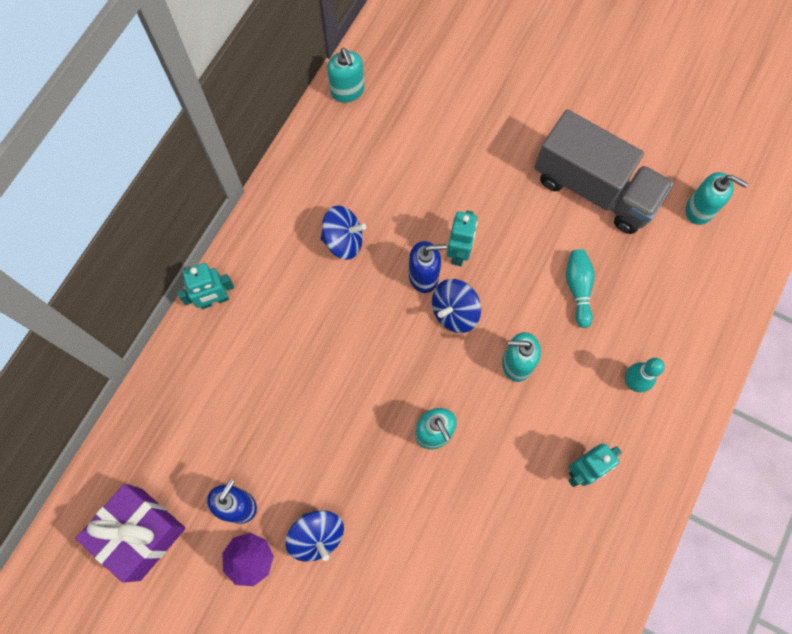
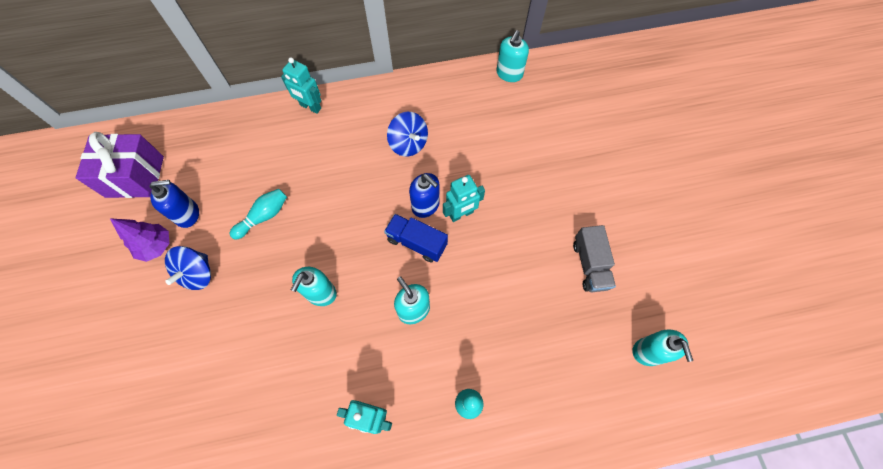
camera: 50 degrees right, 5 degrees down
blue spinning top [432,279,481,333] -> blue truck [384,214,448,262]
grey truck [534,109,673,234] -> grey truck [573,225,616,292], size x0.53
turquoise bowling pin [566,249,595,328] -> turquoise bowling pin moved to [230,189,287,240]

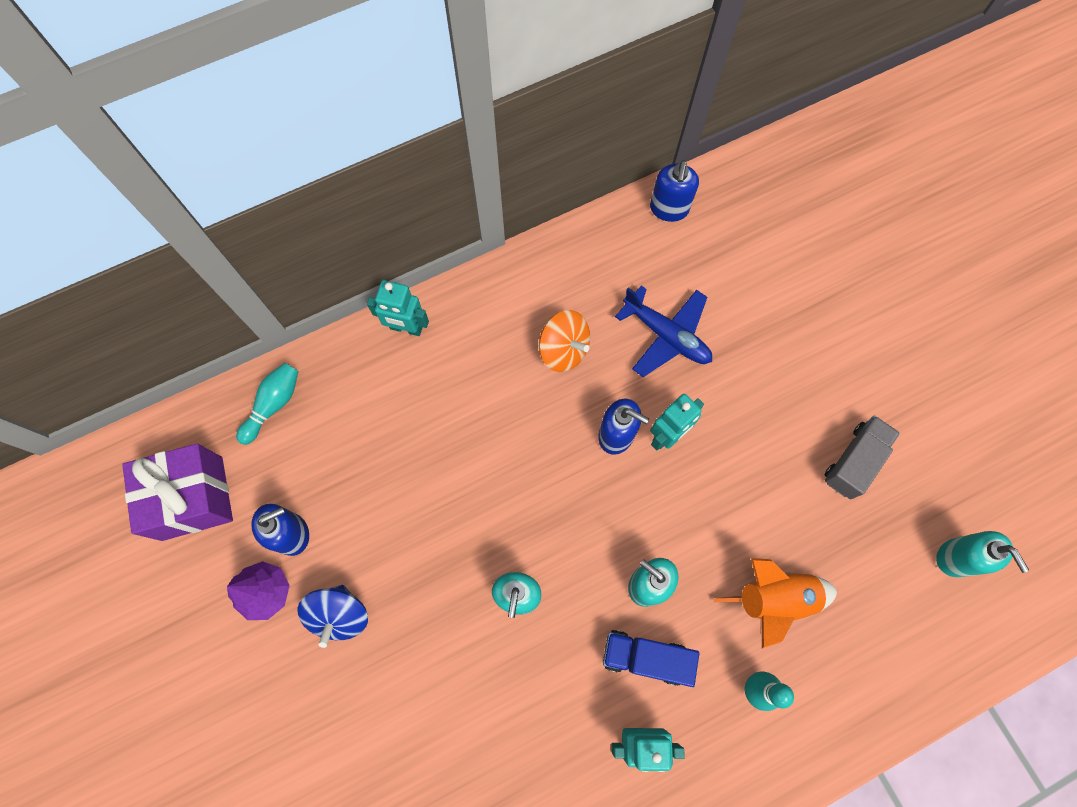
camera: 15 degrees left, 5 degrees up
turquoise bowling pin [230,189,287,240] -> turquoise bowling pin moved to [236,363,298,445]
blue truck [384,214,448,262] -> blue truck moved to [603,630,699,687]
blue spinning top [387,112,428,157] -> orange spinning top [539,310,590,372]
turquoise soap dispenser [496,30,529,82] -> blue soap dispenser [650,160,699,222]
grey truck [573,225,616,292] -> grey truck turned 120 degrees counterclockwise [825,416,900,499]
none -> blue plane [615,285,712,377]
none -> orange rocket [714,558,837,648]

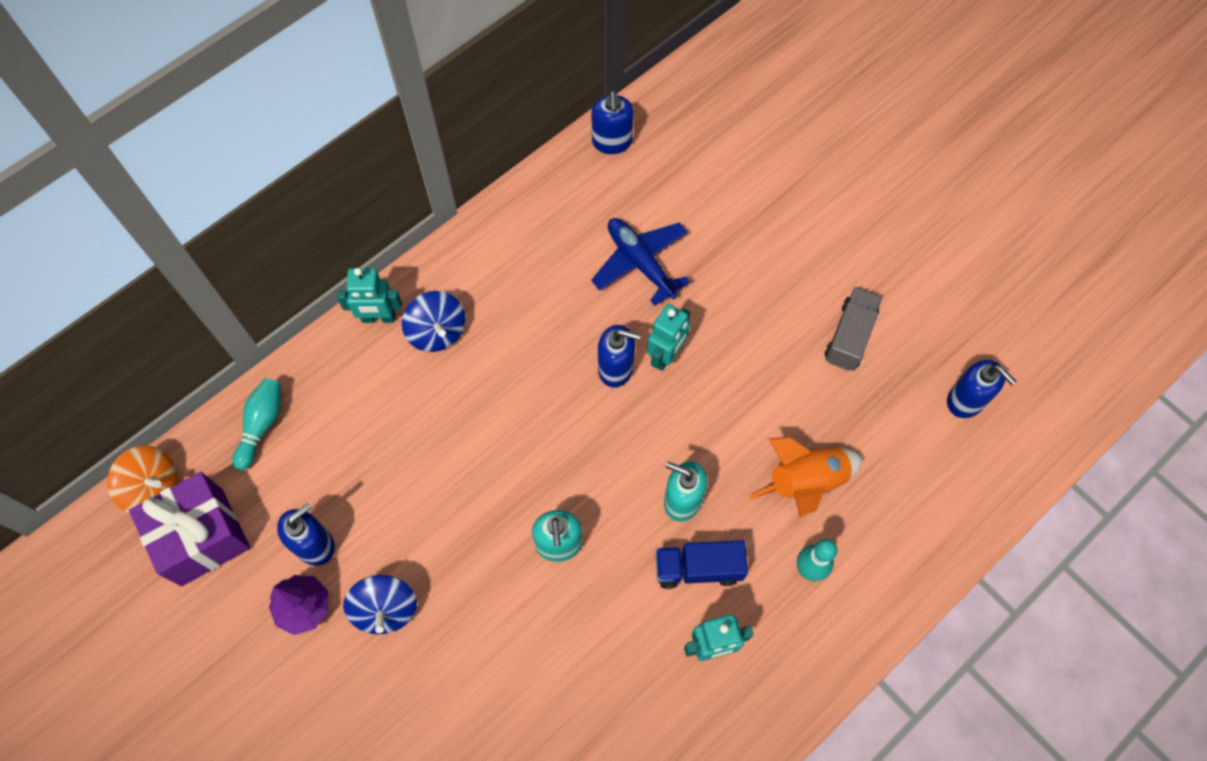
camera: 15 degrees left, 5 degrees down
orange spinning top [539,310,590,372] -> orange spinning top moved to [107,446,177,513]
blue plane [615,285,712,377] -> blue plane turned 150 degrees counterclockwise [591,218,690,306]
turquoise soap dispenser [936,531,1029,577] -> blue soap dispenser [947,360,1017,418]
none -> blue spinning top [402,291,466,352]

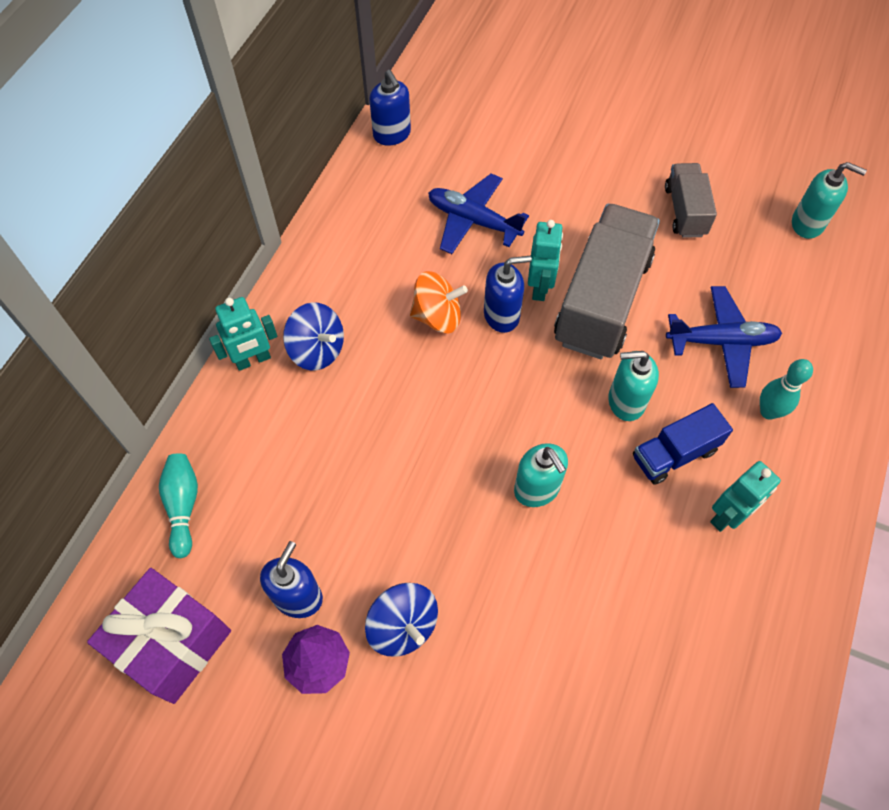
camera: 25 degrees left, 5 degrees down
orange spinning top [107,446,177,513] -> orange spinning top moved to [410,271,468,333]
orange rocket [749,437,863,518] -> blue plane [666,286,782,388]
blue soap dispenser [947,360,1017,418] -> turquoise soap dispenser [792,162,867,239]
none -> grey truck [554,204,660,359]

